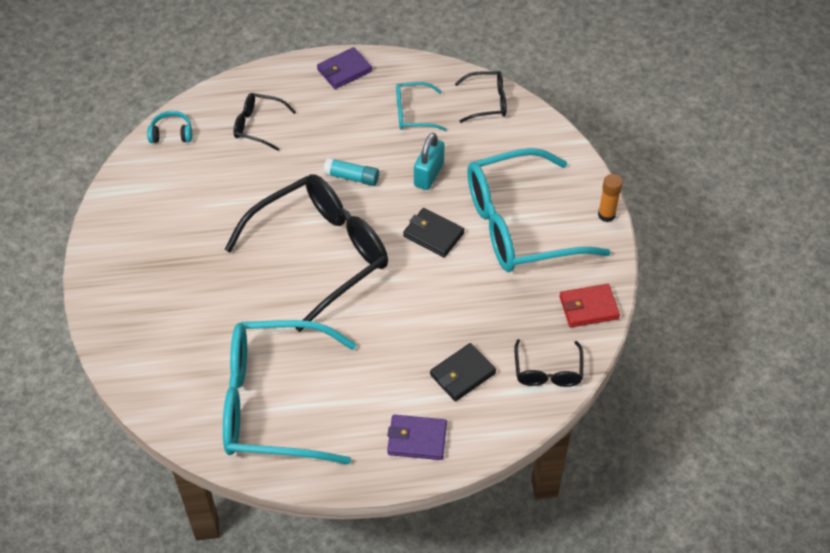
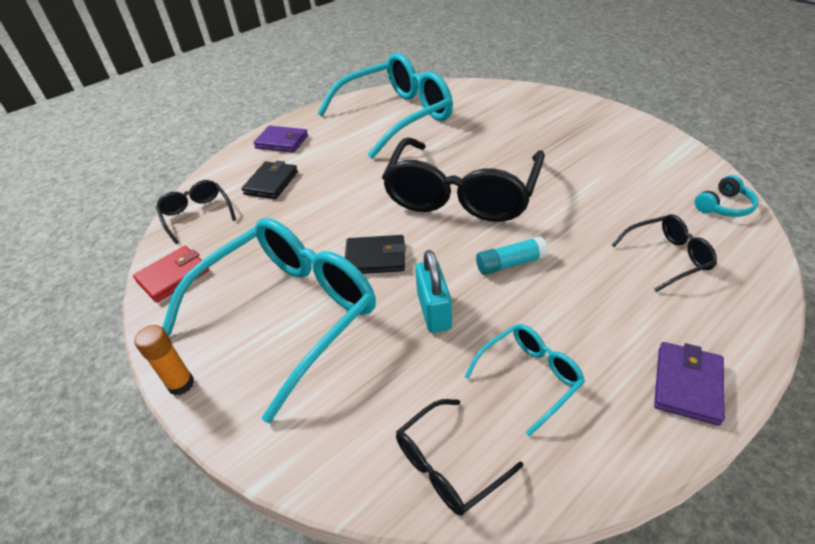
camera: 150 degrees right, 10 degrees down
purple wallet [387,415,447,460] -> purple wallet turned 45 degrees clockwise [253,126,308,153]

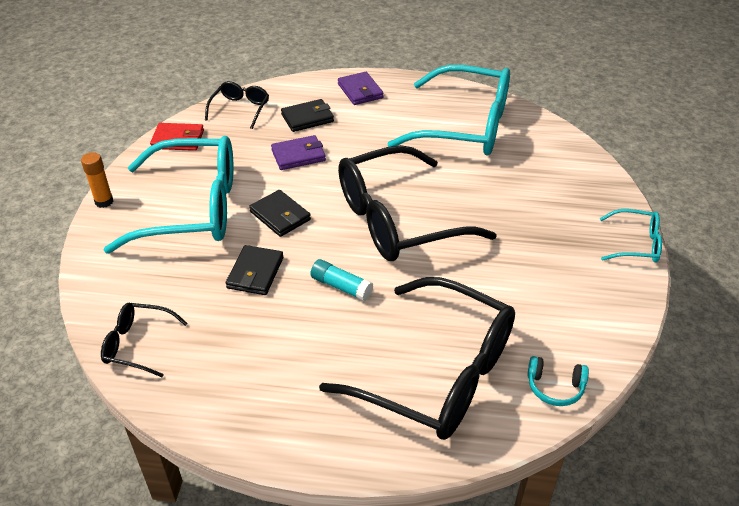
camera: 45 degrees right, 0 degrees up
turquoise padlock [415,250,452,333] -> black wallet [226,245,284,295]
turquoise glasses [464,324,585,436] -> turquoise glasses moved to [600,209,662,263]
black glasses [612,214,717,292] -> black glasses [319,277,515,440], size x2.19
purple wallet [654,342,725,426] -> purple wallet moved to [271,135,326,170]

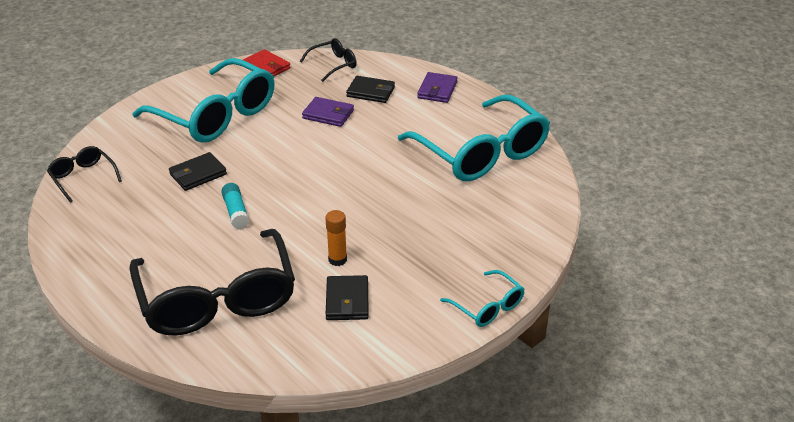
camera: 40 degrees right, 5 degrees down
orange glue stick [81,152,113,208] -> orange glue stick moved to [325,210,347,266]
black wallet [249,190,311,237] -> black wallet moved to [326,275,369,320]
black glasses [338,145,497,261] -> none
turquoise headphones [527,356,589,406] -> none

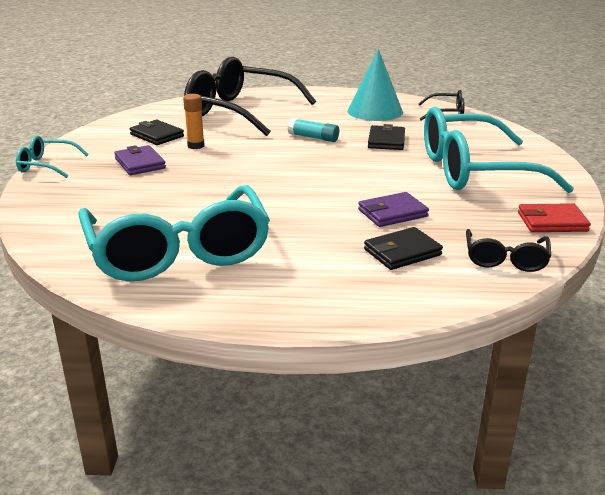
camera: 135 degrees right, 10 degrees down
turquoise glasses [398,95,550,181] -> turquoise glasses turned 120 degrees counterclockwise [78,185,270,282]
purple wallet [417,72,458,103] -> purple wallet moved to [114,145,166,175]
none -> turquoise cone [347,49,403,121]

